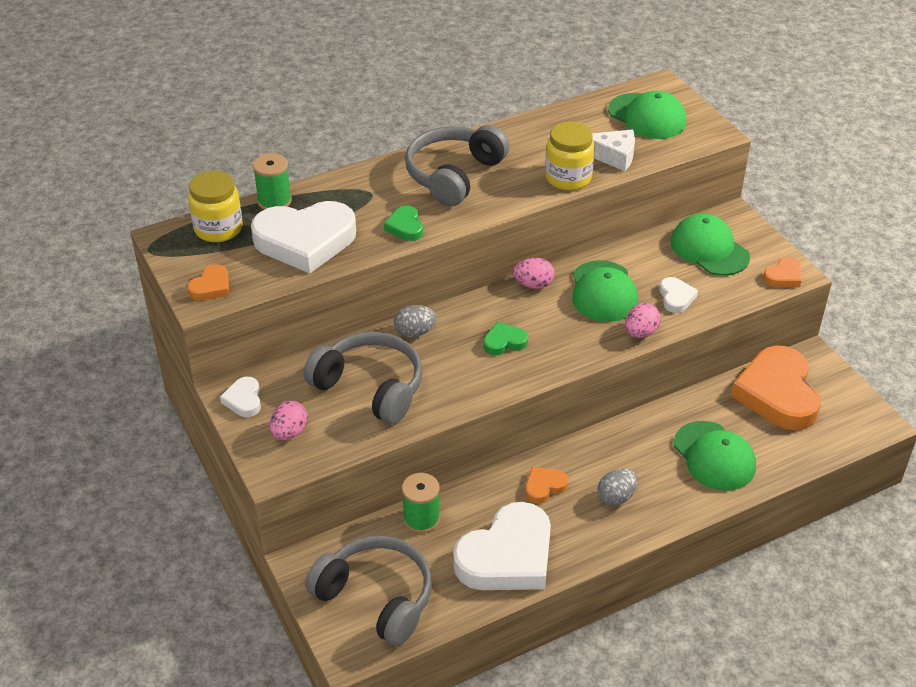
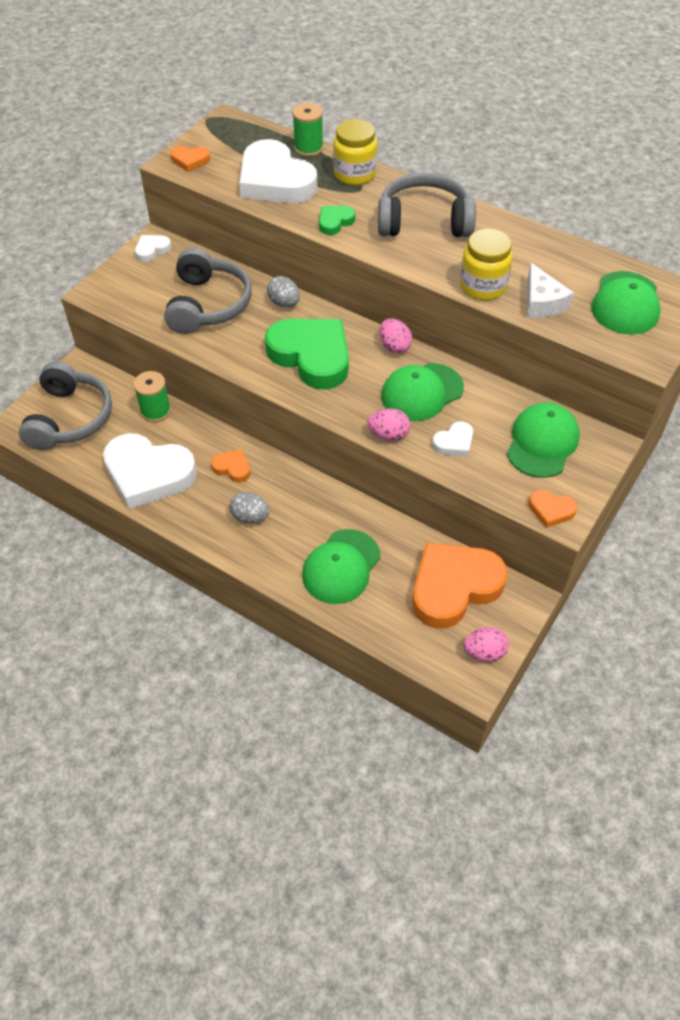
camera: 60 degrees right, 10 degrees up
yellow jar [188,170,243,242] -> yellow jar moved to [333,119,377,186]
pink egg [270,401,308,440] -> pink egg moved to [463,627,509,662]
green heart [483,322,528,356] -> green heart [265,319,349,389], size x2.26

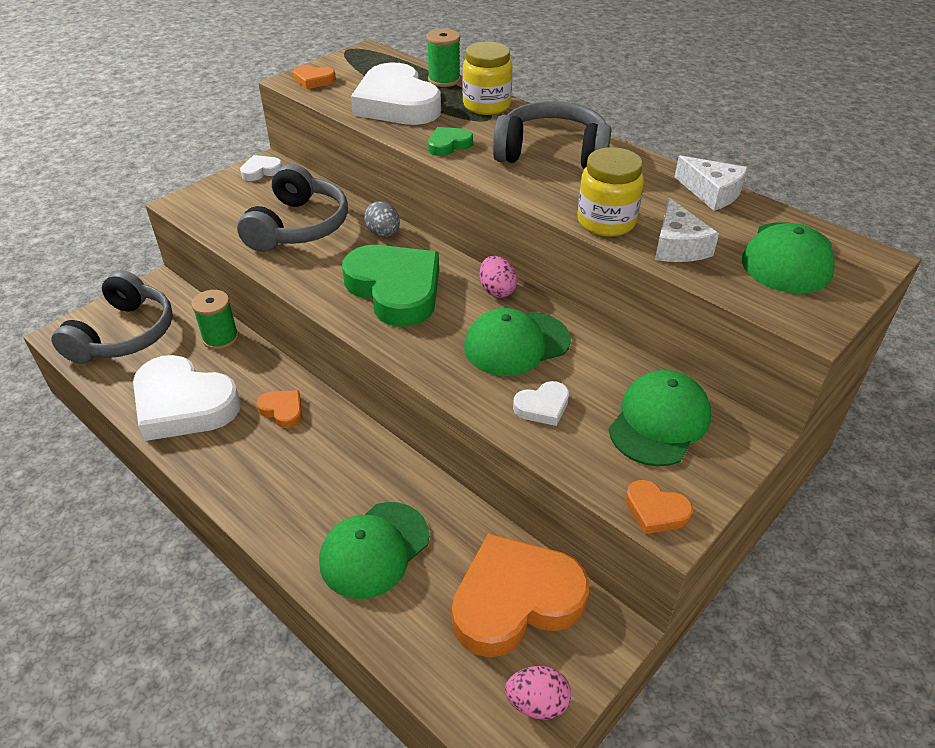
camera: 10 degrees right, 10 degrees down
grey egg [230,492,269,523] -> none
pink egg [368,408,410,441] -> none
none -> white cheese [675,155,748,211]

